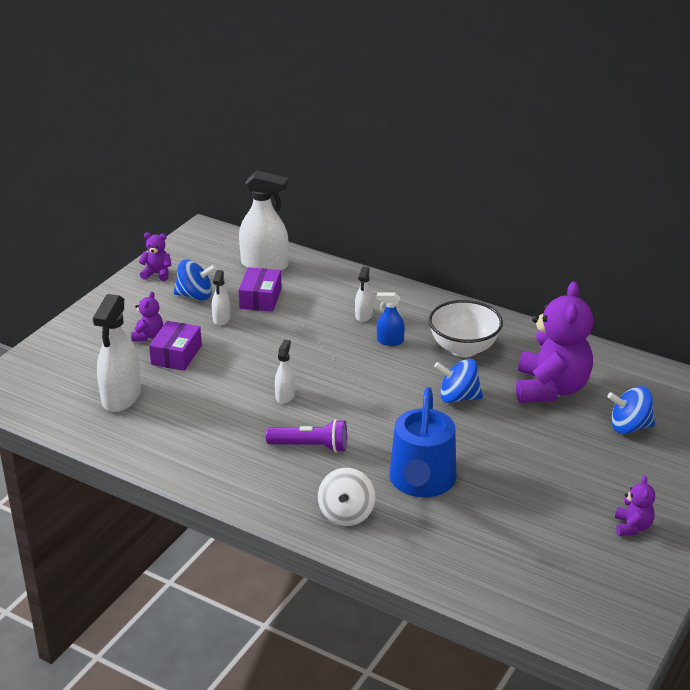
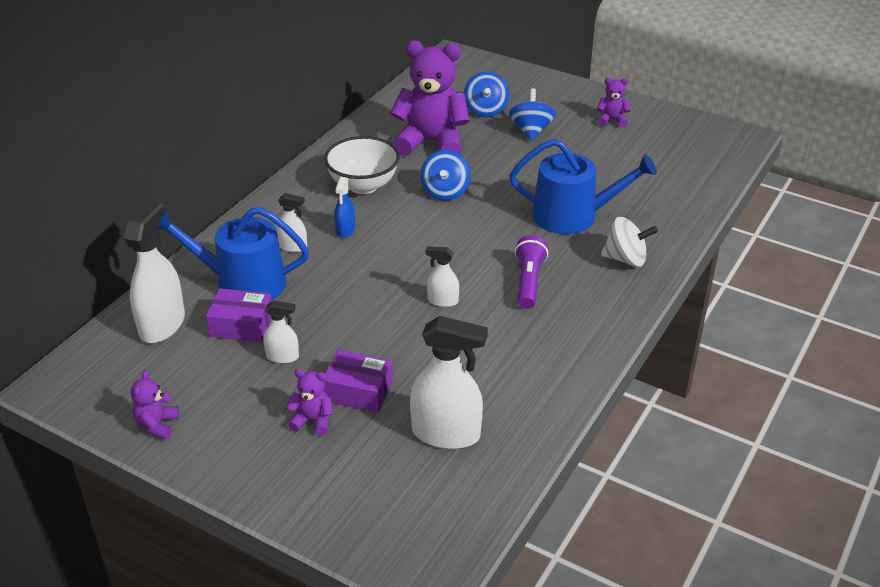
camera: 90 degrees left, 5 degrees up
blue spinning top [174,259,217,301] -> blue spinning top moved to [509,88,556,141]
none -> blue watering can [157,207,309,300]

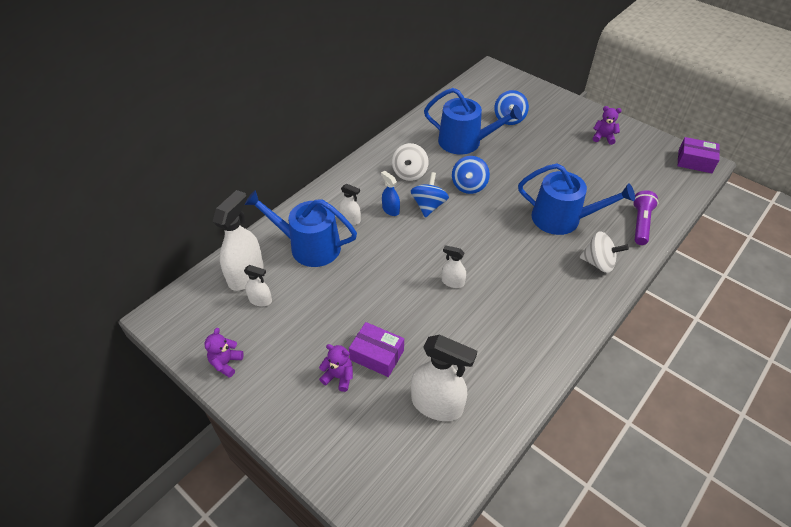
camera: 10 degrees right, 10 degrees up
purple box [206,288,272,342] -> purple box moved to [678,137,720,173]
white spray bottle [264,300,299,364] -> white spray bottle moved to [244,265,272,306]
white bowl [324,136,400,194] -> white spinning top [392,143,429,181]
blue spray bottle [334,177,355,238] -> blue spray bottle turned 120 degrees clockwise [381,171,400,216]
purple teddy bear [390,41,470,156] -> blue watering can [424,88,522,155]
blue spinning top [509,88,556,141] -> blue spinning top moved to [411,172,449,218]
purple flashlight [515,235,548,309] -> purple flashlight moved to [633,190,658,245]

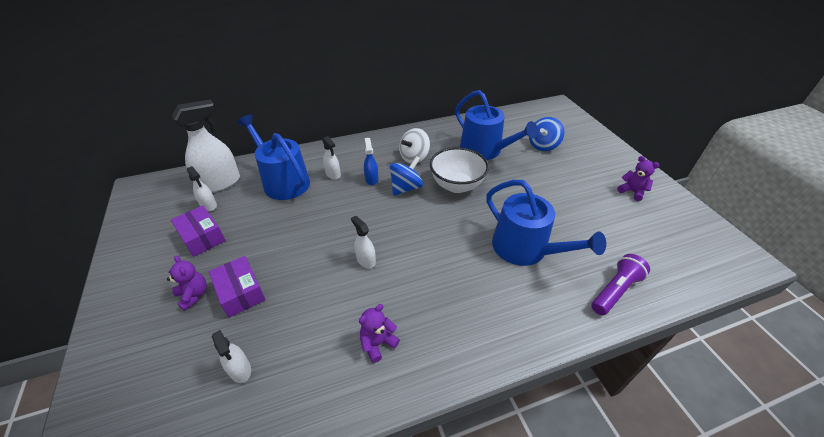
camera: 30 degrees right, 5 degrees down
purple teddy bear [204,328,244,378] -> purple teddy bear moved to [359,304,400,363]
white spray bottle [411,334,477,421] -> white spray bottle [212,330,251,383], size x0.51
blue spinning top [452,156,490,194] -> white bowl [430,147,489,193]
white spinning top [580,231,629,273] -> none
purple box [678,137,720,173] -> purple box moved to [171,205,225,257]

